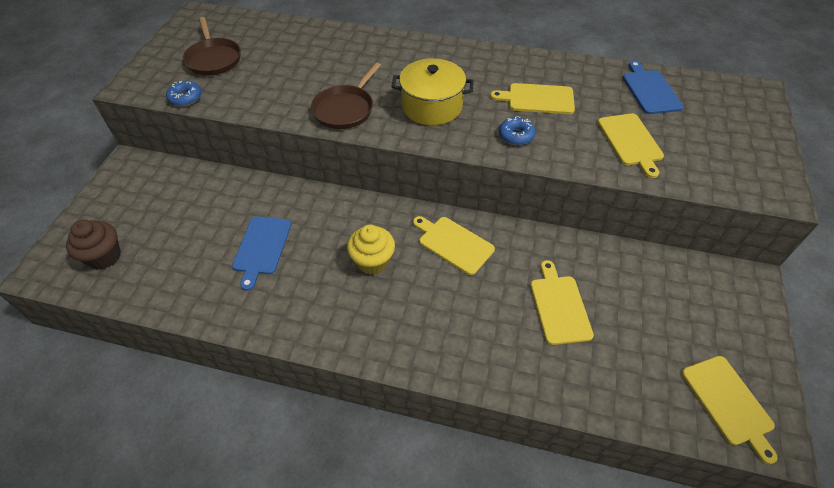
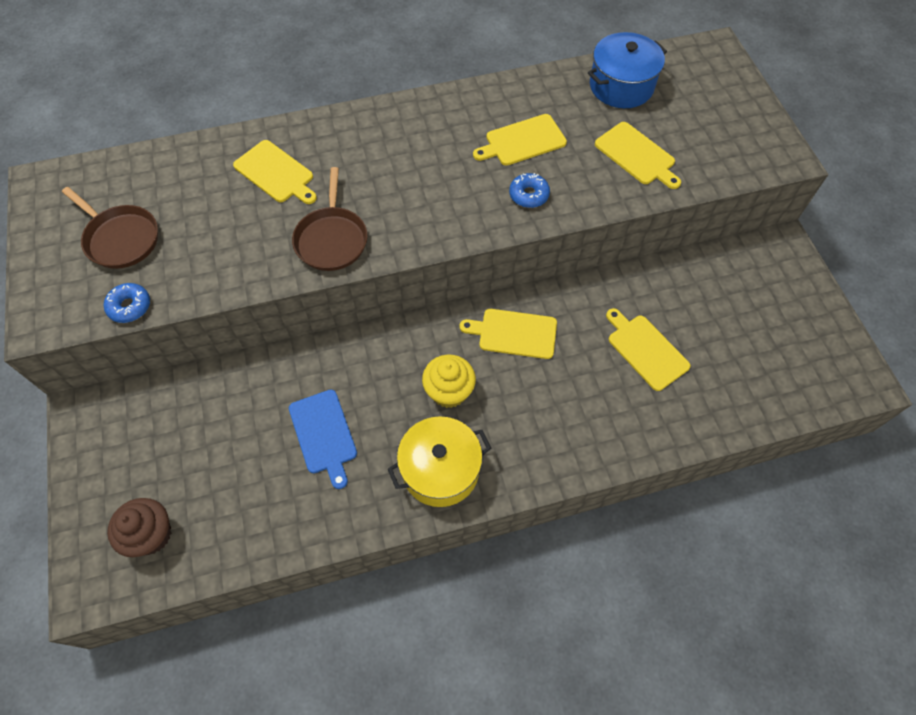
camera: 30 degrees left, 10 degrees up
yellow pot [391,58,474,125] -> yellow pot moved to [388,416,491,507]
blue cutting board [623,61,684,114] -> blue pot [588,32,667,108]
yellow cutting board [682,356,778,464] -> yellow cutting board moved to [233,140,317,204]

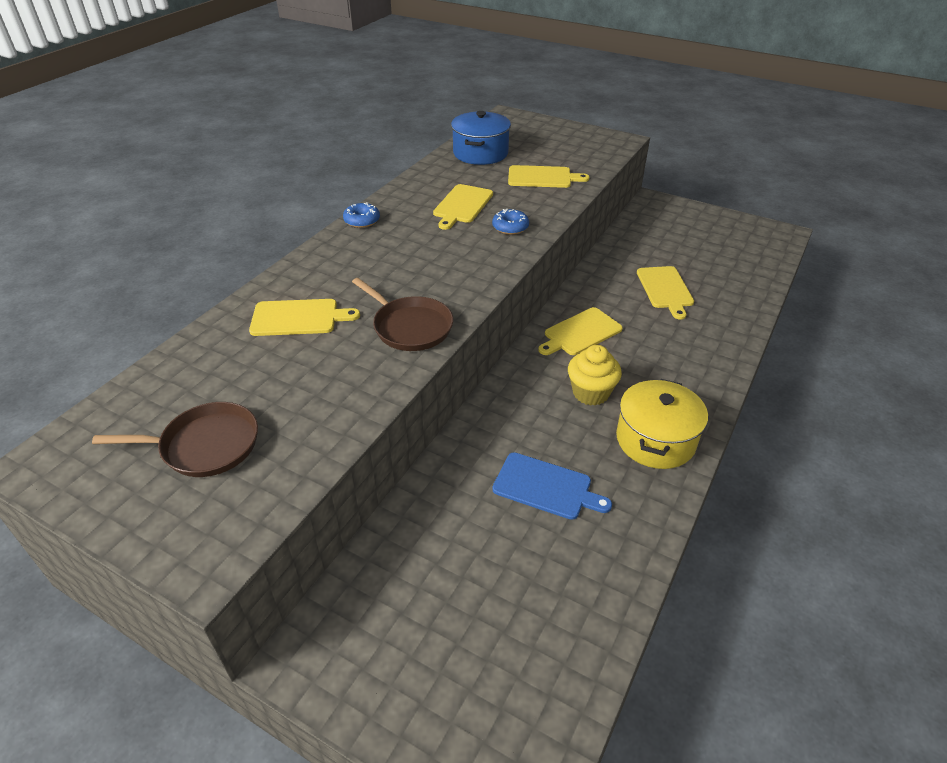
camera: 45 degrees left, 20 degrees down
blue donut [104,283,150,323] -> blue donut moved to [343,202,380,228]
brown cupcake [107,498,171,557] -> none
yellow cutting board [606,308,691,391] -> yellow cutting board turned 105 degrees counterclockwise [637,266,694,320]

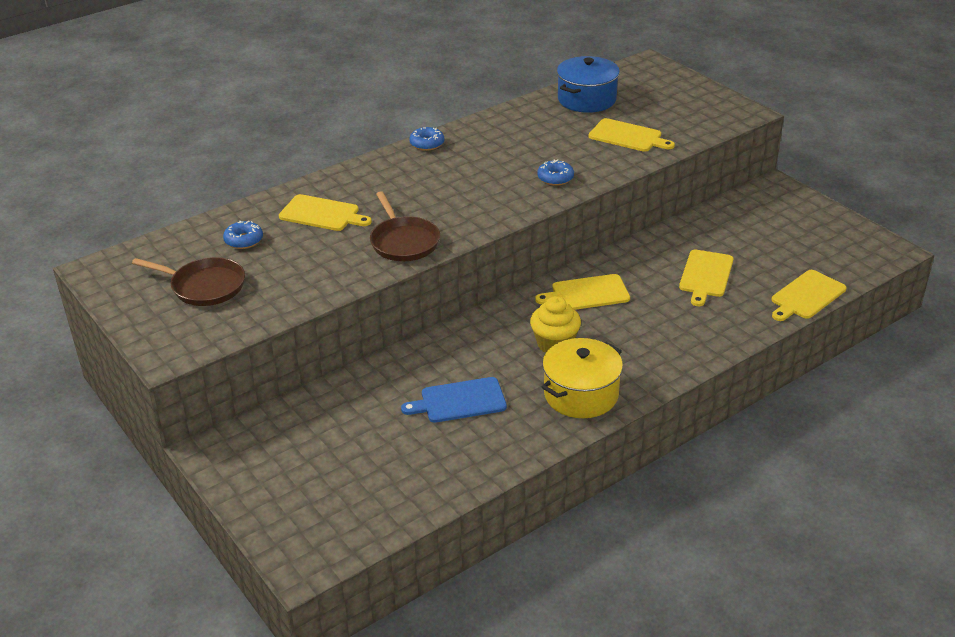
camera: 25 degrees right, 5 degrees down
yellow cutting board [433,184,493,230] -> yellow cutting board moved to [772,270,846,321]
blue cutting board [492,452,612,520] -> blue cutting board turned 120 degrees clockwise [401,377,507,423]
none -> blue donut [223,221,263,249]

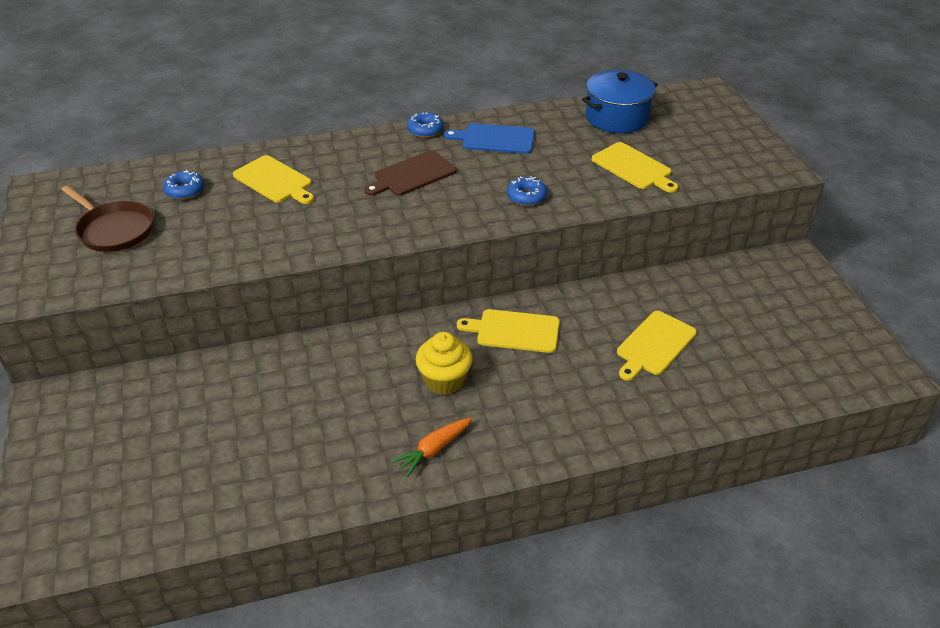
camera: 20 degrees right, 5 degrees up
brown pan [370,192,440,261] -> none
blue cutting board [401,377,507,423] -> blue cutting board moved to [444,123,535,154]
yellow pot [542,338,623,418] -> orange carrot [391,417,473,477]
yellow cutting board [772,270,846,321] -> none
none -> brown cutting board [365,150,456,196]

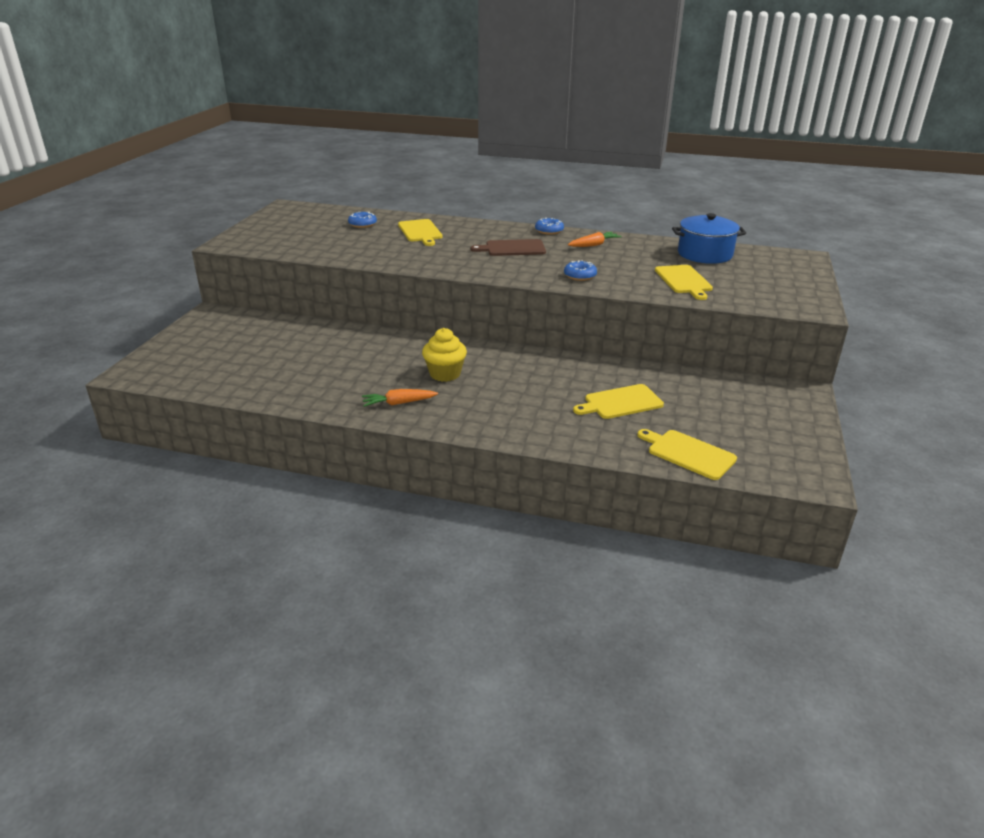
camera: 30 degrees right, 10 degrees down
brown pan [61,186,154,252] -> none
blue cutting board [444,123,535,154] -> orange carrot [568,232,622,247]
yellow cutting board [457,309,560,353] -> yellow cutting board moved to [637,429,737,480]

